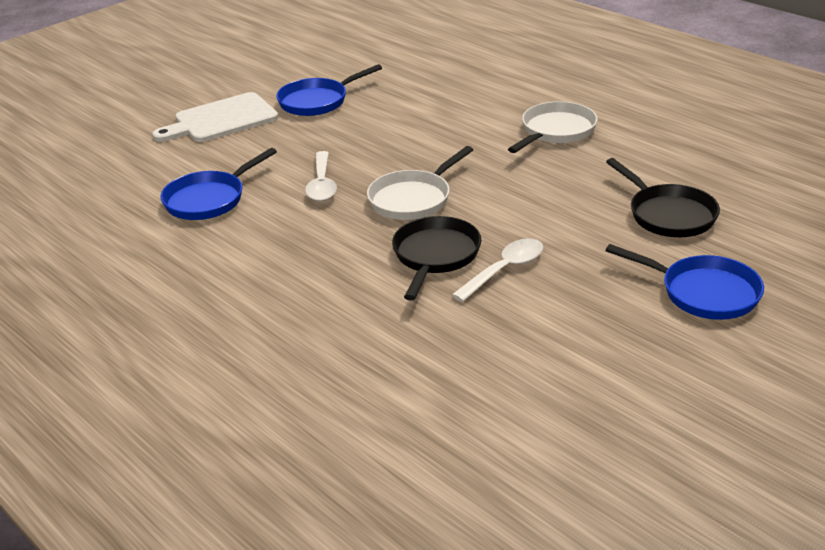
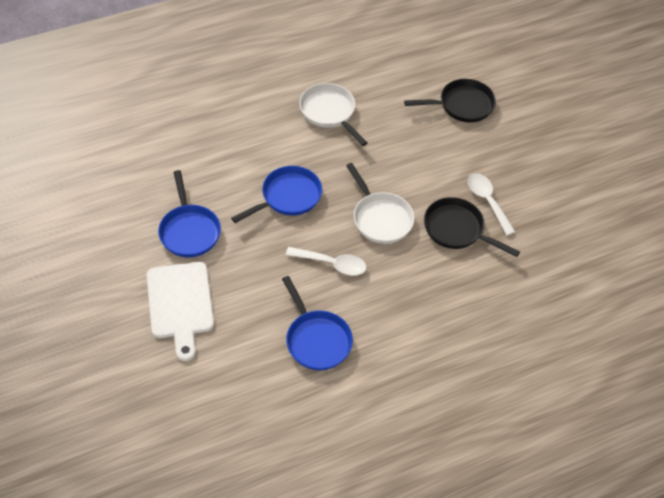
camera: 75 degrees left, 20 degrees up
blue pan [605,244,764,320] -> blue pan moved to [231,166,322,223]

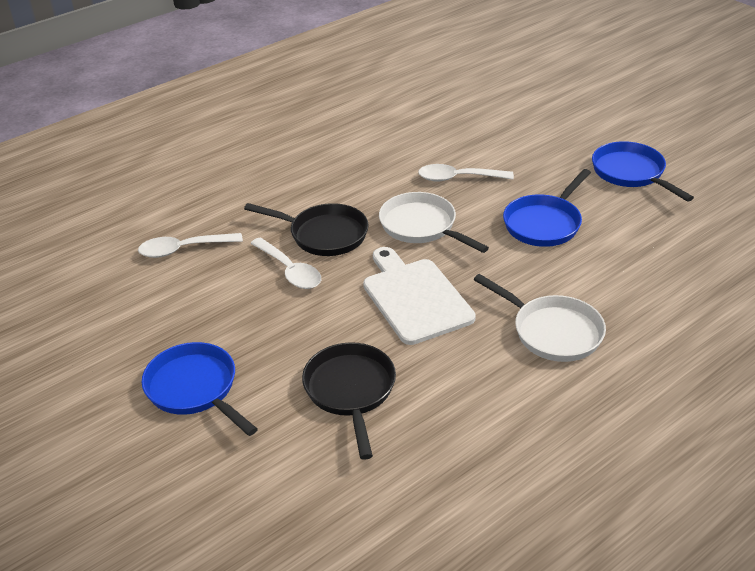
camera: 170 degrees right, 15 degrees down
white cutting board [147,262,214,361] -> white cutting board moved to [363,247,476,345]
blue pan [282,276,353,370] -> blue pan moved to [142,342,258,436]
black pan [404,79,496,123] -> black pan turned 105 degrees clockwise [302,342,396,460]
none -> white spoon [138,233,243,258]

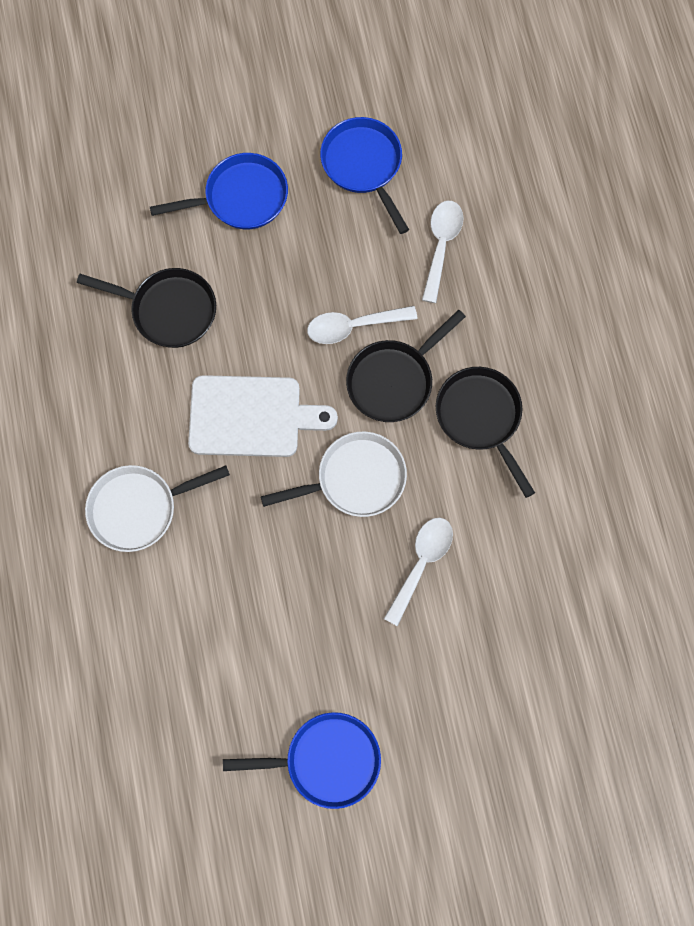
camera: 115 degrees right, 35 degrees up
blue pan [503,169,591,247] -> blue pan moved to [320,117,409,234]
none -> black pan [436,367,535,498]

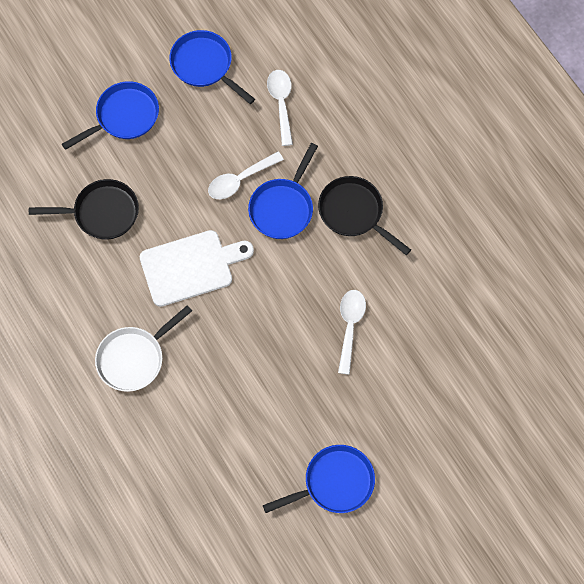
camera: 20 degrees left, 5 degrees down
white pan [261,432,407,517] -> none
black pan [346,310,466,422] -> blue pan [248,143,318,239]

